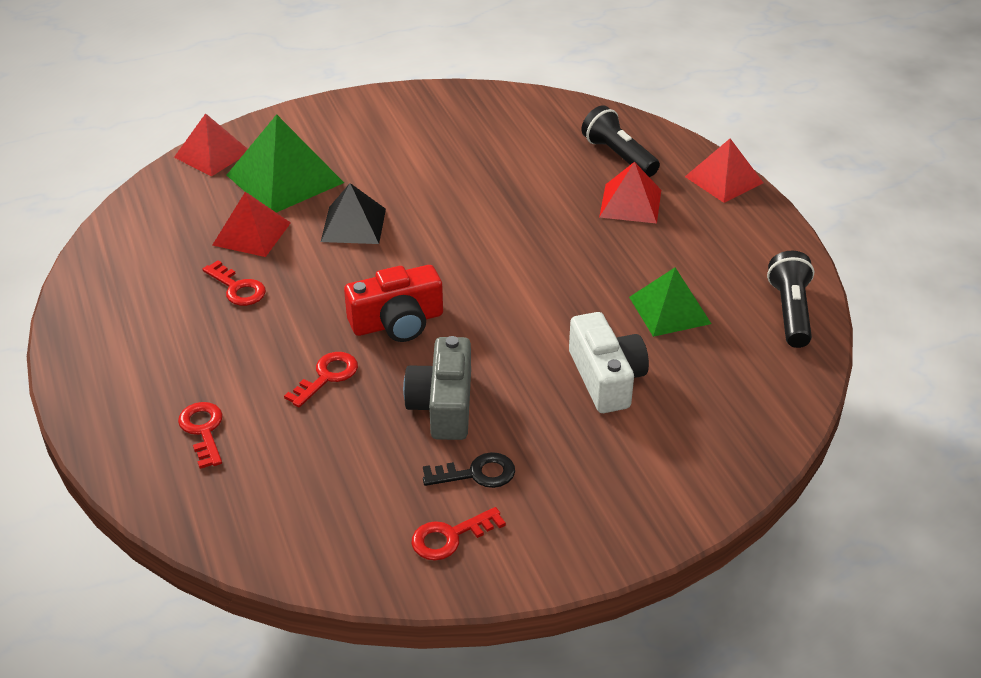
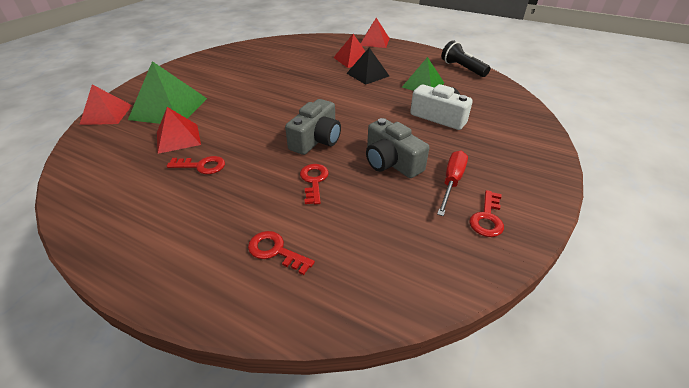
camera: 40 degrees left, 0 degrees up
black pyramid [321,183,386,244] -> black pyramid moved to [346,48,389,85]
red camera [344,265,443,342] -> grey camera [285,99,341,155]
black key [423,452,515,488] -> red screwdriver [437,151,468,216]
black flashlight [581,105,660,177] -> none

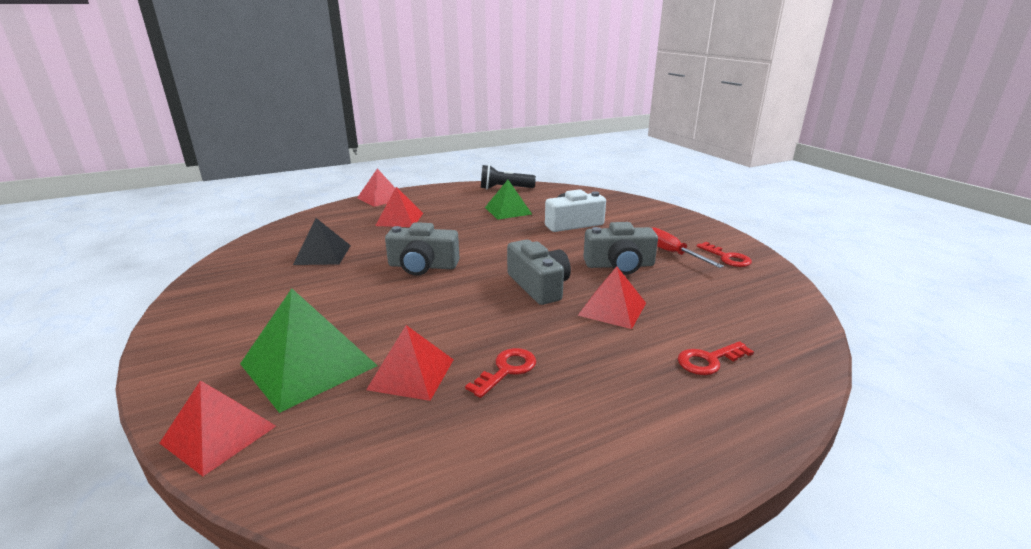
camera: 55 degrees left, 15 degrees down
red key [300,164,329,204] -> red pyramid [577,266,646,329]
black pyramid [346,48,389,85] -> black pyramid moved to [293,218,351,265]
none -> grey camera [385,222,459,276]

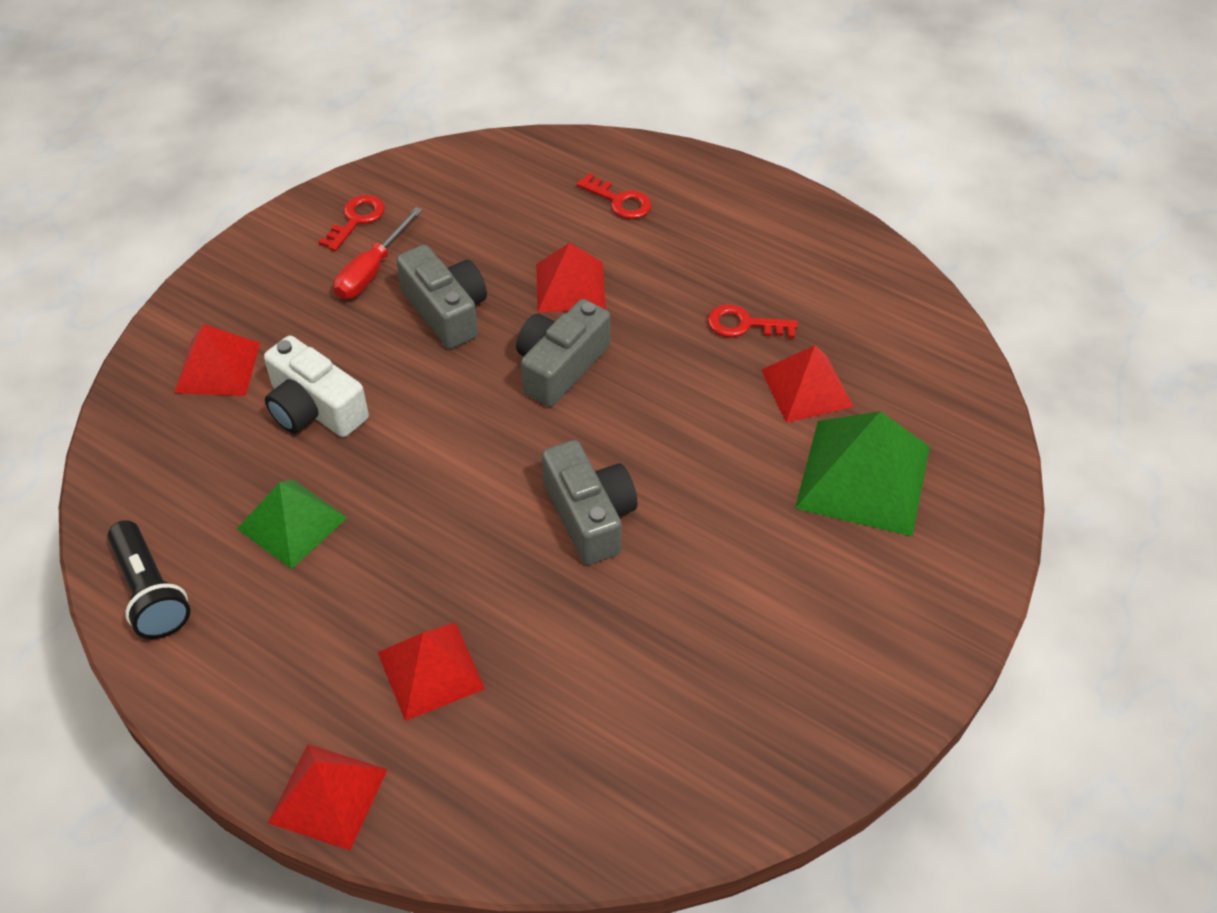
camera: 120 degrees left, 25 degrees up
red pyramid [159,380,276,476] -> red pyramid moved to [174,324,260,396]
black pyramid [293,218,351,265] -> none

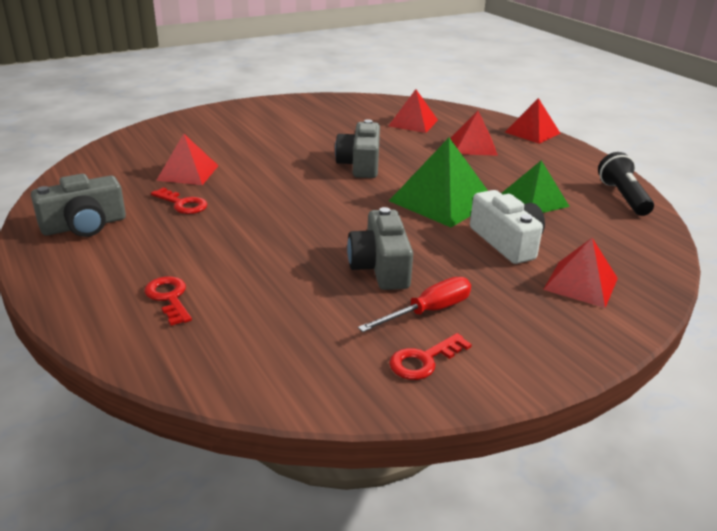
camera: 155 degrees left, 20 degrees down
grey camera [516,299,610,407] -> grey camera moved to [31,174,126,237]
red pyramid [536,242,606,312] -> red pyramid moved to [389,89,438,133]
green pyramid [795,411,930,537] -> green pyramid moved to [389,138,488,227]

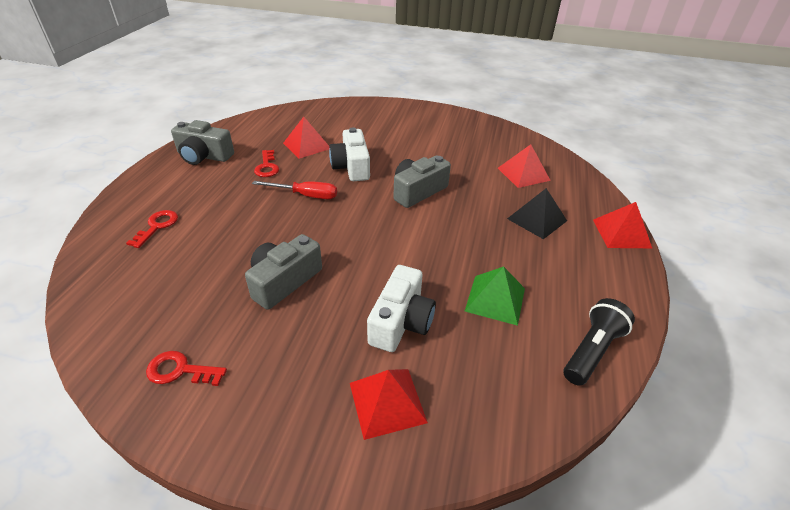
camera: 45 degrees right, 10 degrees up
red screwdriver [358,277,471,332] -> red screwdriver moved to [252,181,337,199]
green pyramid [389,138,488,227] -> none
red pyramid [451,111,498,156] -> black pyramid [507,188,567,239]
none -> white camera [329,127,370,181]

